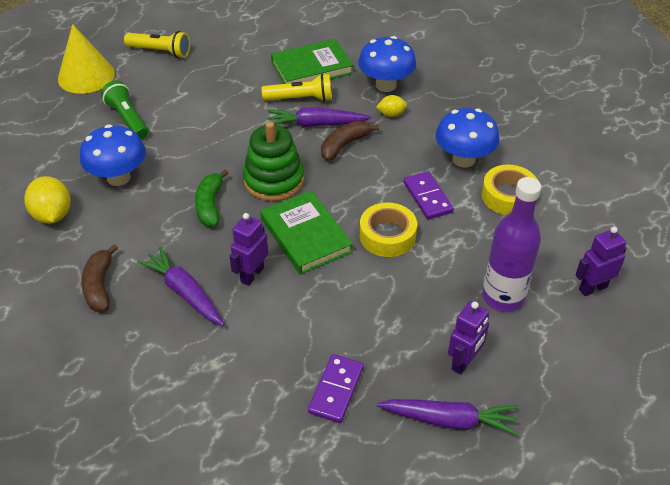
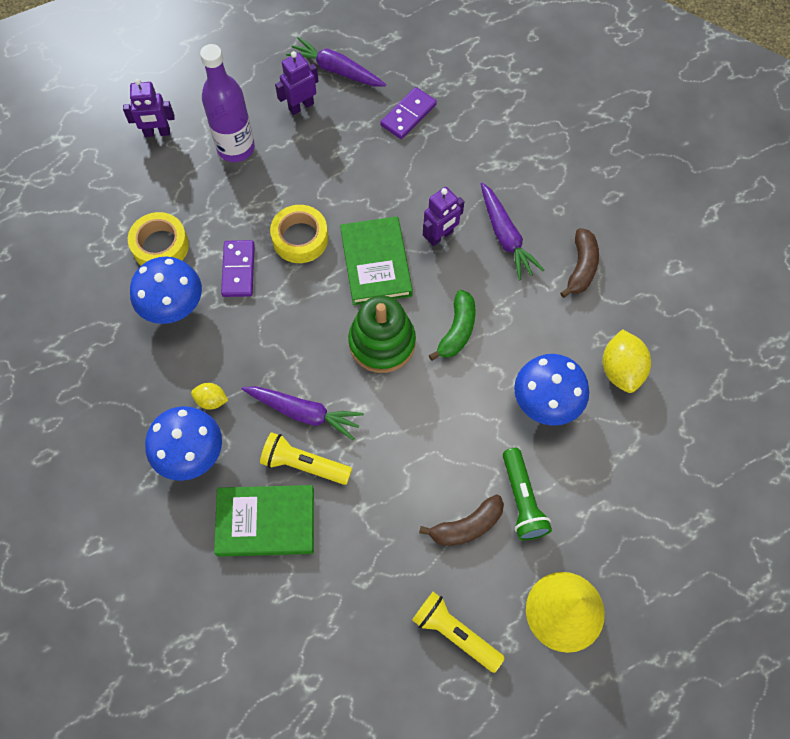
camera: 160 degrees left, 20 degrees up
brown banana [321,121,379,161] -> brown banana moved to [419,494,504,546]

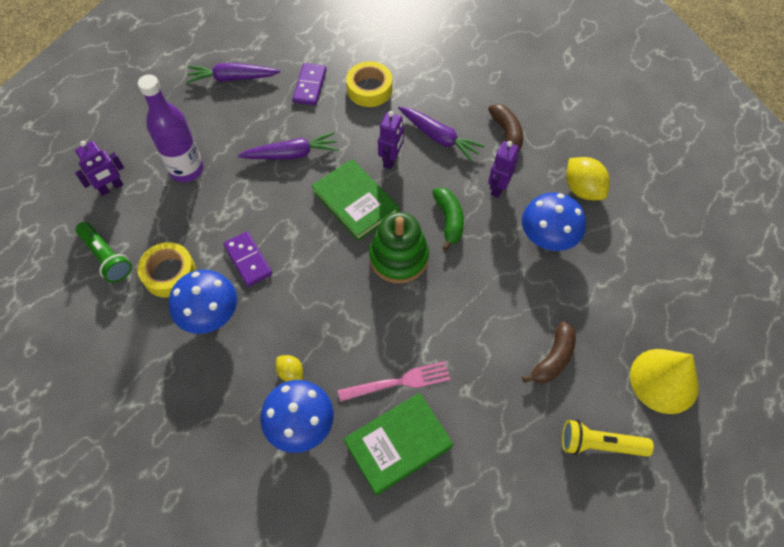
camera: 30 degrees left, 5 degrees down
yellow lemon [191,383,228,410] -> yellow lemon turned 60 degrees clockwise [276,355,303,382]
purple carrot [242,386,364,441] -> purple carrot moved to [238,132,339,159]
yellow flashlight [260,432,352,485] -> pink fork [338,361,451,402]
yellow tape [270,205,328,263] -> yellow tape moved to [346,61,392,107]
purple robot [275,51,319,115] -> purple robot moved to [488,141,519,198]
green flashlight [503,448,552,540] -> green flashlight moved to [76,222,132,283]

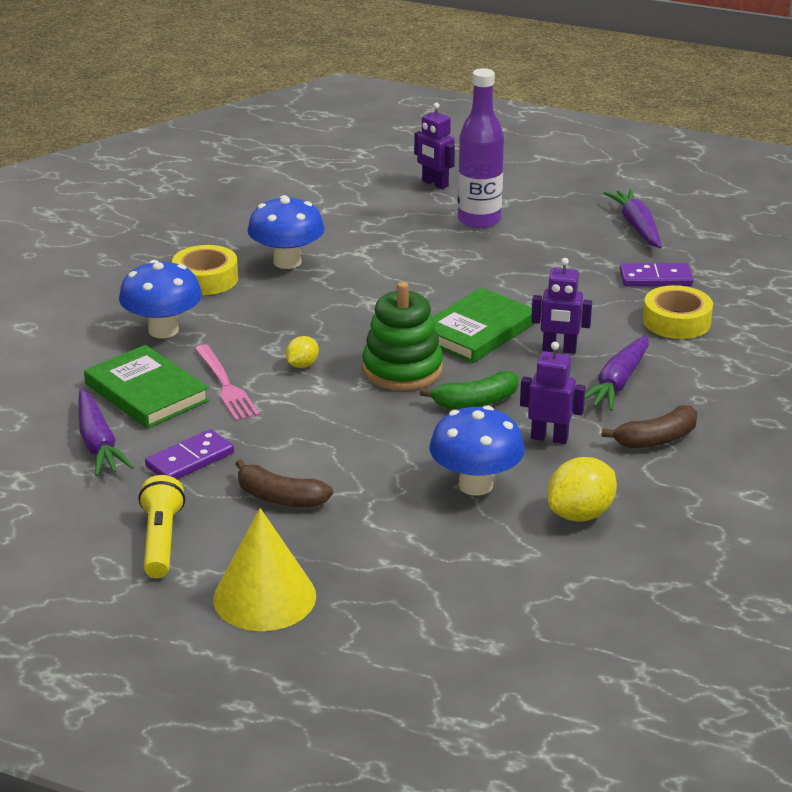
camera: 80 degrees right, 30 degrees down
green flashlight [76,222,132,283] -> none
yellow tape [137,242,196,298] -> yellow tape moved to [172,245,238,295]
purple domino [223,231,272,287] -> purple domino moved to [145,429,234,479]
purple carrot [238,132,339,159] -> purple carrot moved to [78,389,134,476]
yellow lemon [276,355,303,382] -> yellow lemon moved to [286,336,319,368]

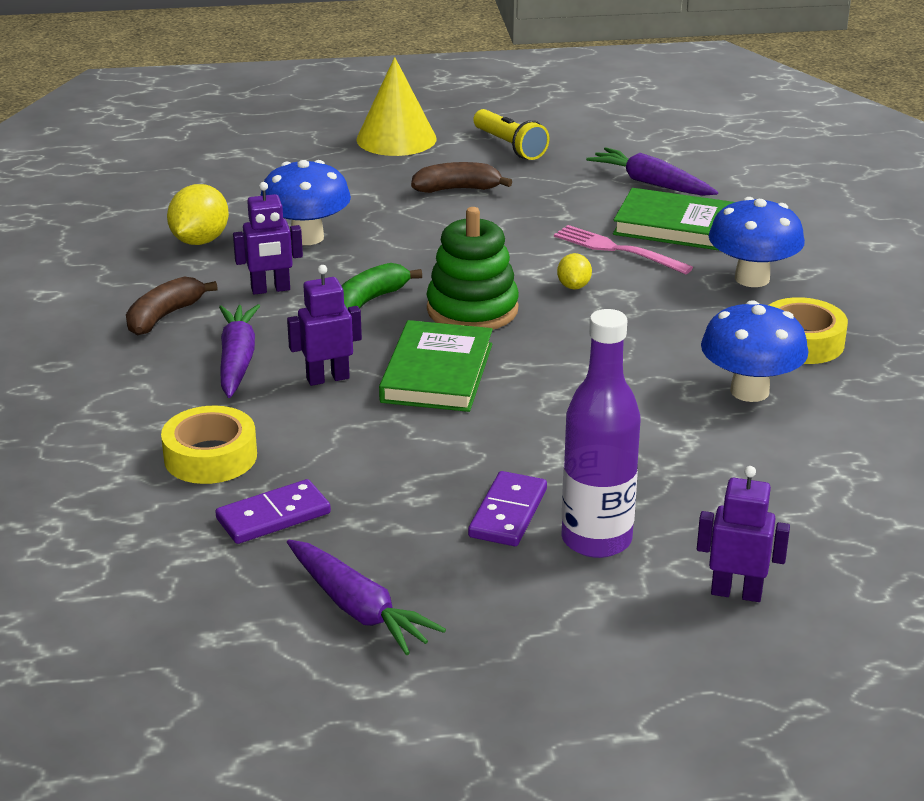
camera: 150 degrees right, 0 degrees up
purple domino [145,429,234,479] -> purple domino moved to [468,471,547,546]

